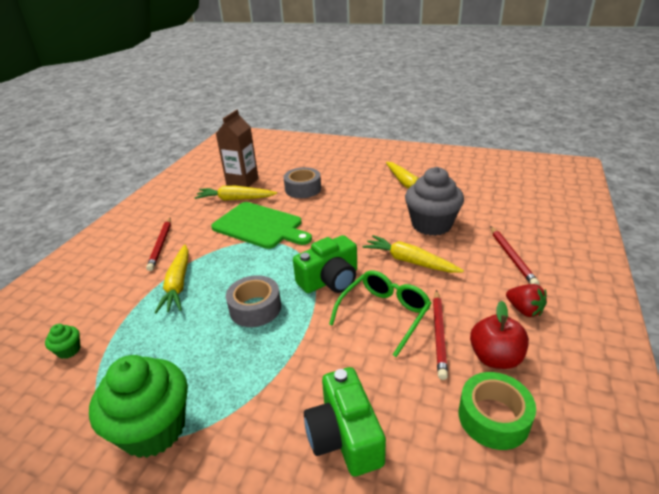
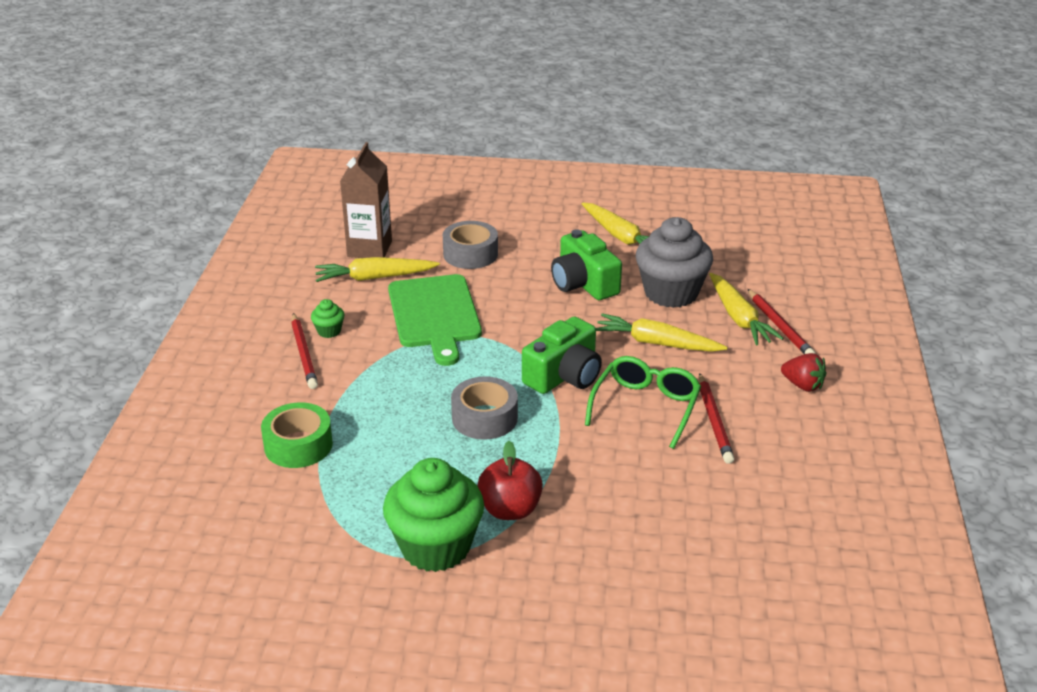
camera: 15 degrees left, 0 degrees up
green cupcake [45,324,81,359] -> green cupcake moved to [311,299,345,338]
yellow carrot [154,245,189,314] -> yellow carrot moved to [709,273,784,346]
green cutting board [211,202,312,249] -> green cutting board turned 60 degrees clockwise [388,274,482,366]
green camera [304,367,386,476] -> green camera moved to [551,229,622,300]
green tape [459,372,536,450] -> green tape moved to [261,402,333,468]
red apple [470,301,529,369] -> red apple moved to [478,441,543,520]

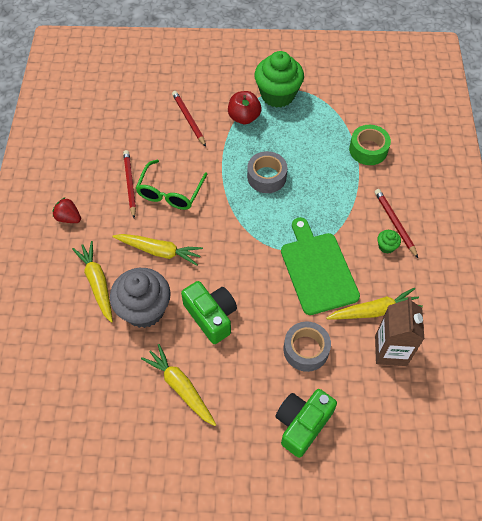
camera: 175 degrees right, 25 degrees up
green camera [522,316,602,394] -> green camera moved to [275,389,337,458]
red pencil [748,289,816,354] -> red pencil moved to [172,91,206,147]

